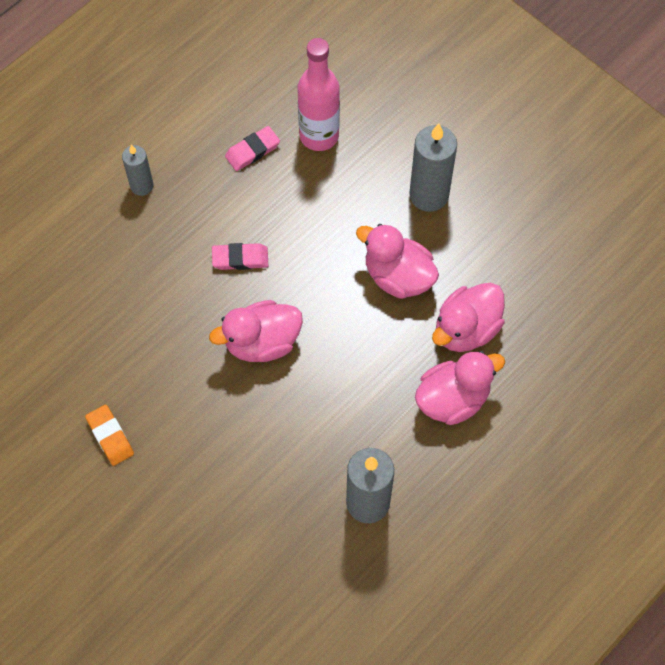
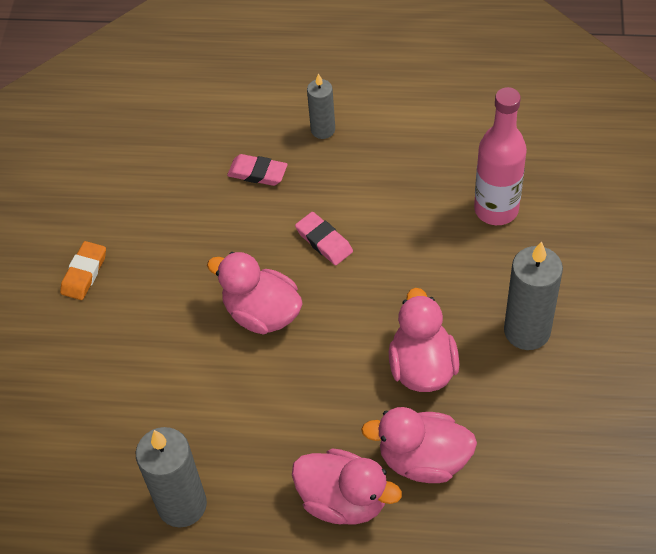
camera: 55 degrees right, 10 degrees down
pink eraser [225,126,280,171] -> pink eraser moved to [227,154,288,186]

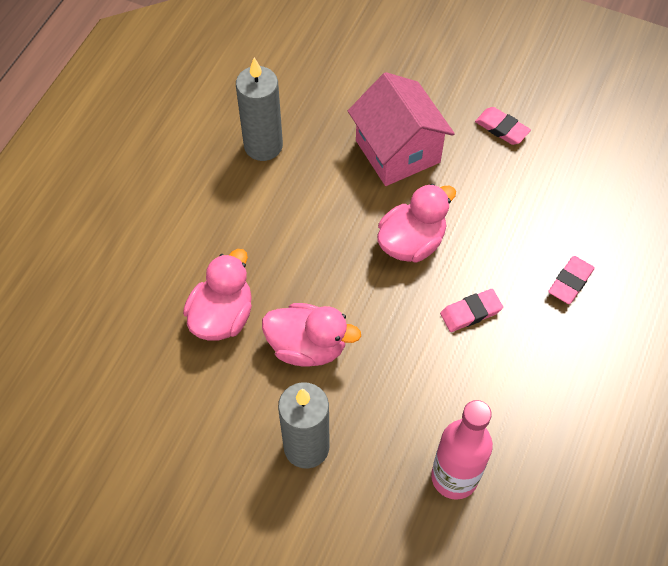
camera: 105 degrees right, 5 degrees up
orange eraser [60,241,106,300] -> pink eraser [475,107,531,145]
pink duck [292,448,402,525] -> none
grey candle [307,73,335,139] -> none
none -> pink house [348,72,455,186]

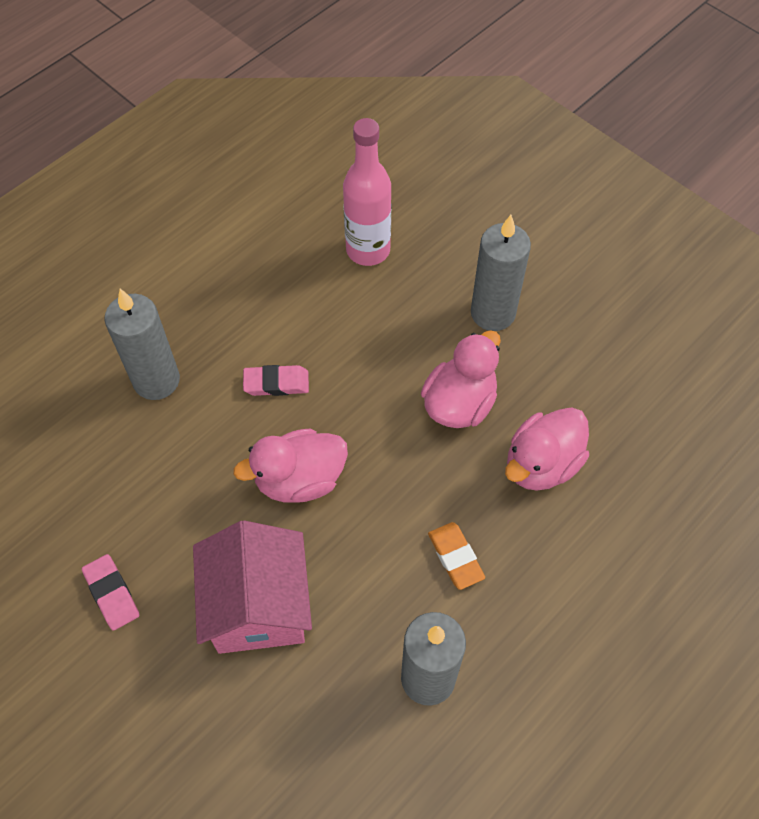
camera: 160 degrees left, 0 degrees up
pink duck [262,303,361,367] -> pink duck turned 90 degrees clockwise [421,330,501,428]
pink eraser [548,256,595,304] -> grey candle [104,289,180,400]
none -> orange eraser [428,522,485,590]

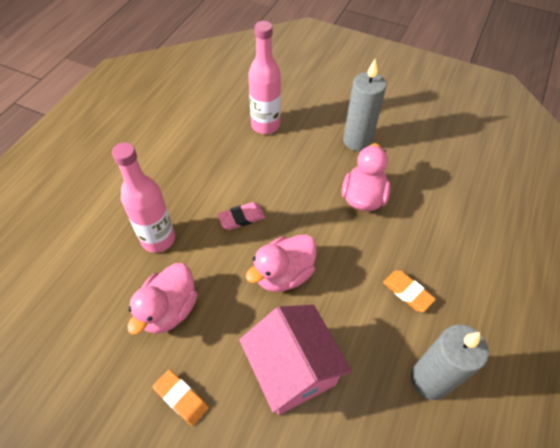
camera: 20 degrees left, 5 degrees down
pink eraser [82,554,139,631] -> orange eraser [153,370,209,426]
grey candle [104,289,180,400] -> pink bottle [112,142,175,253]
pink duck [505,407,589,491] -> pink duck moved to [128,263,198,335]

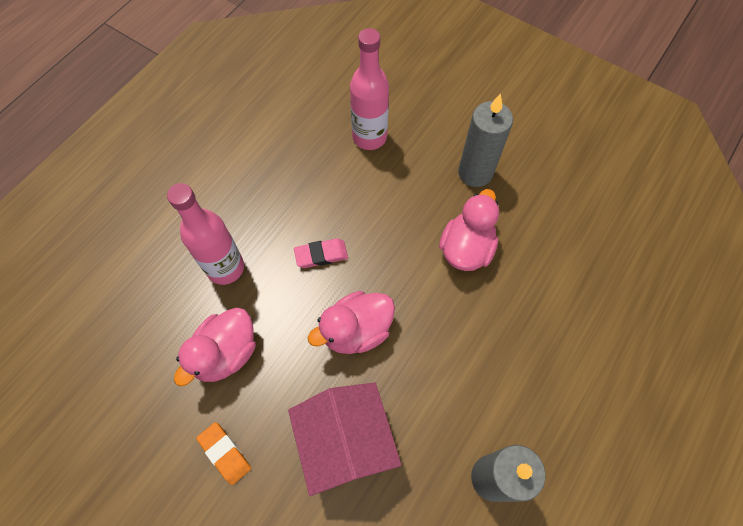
camera: 10 degrees right, 10 degrees up
orange eraser [383,271,436,312] -> none

